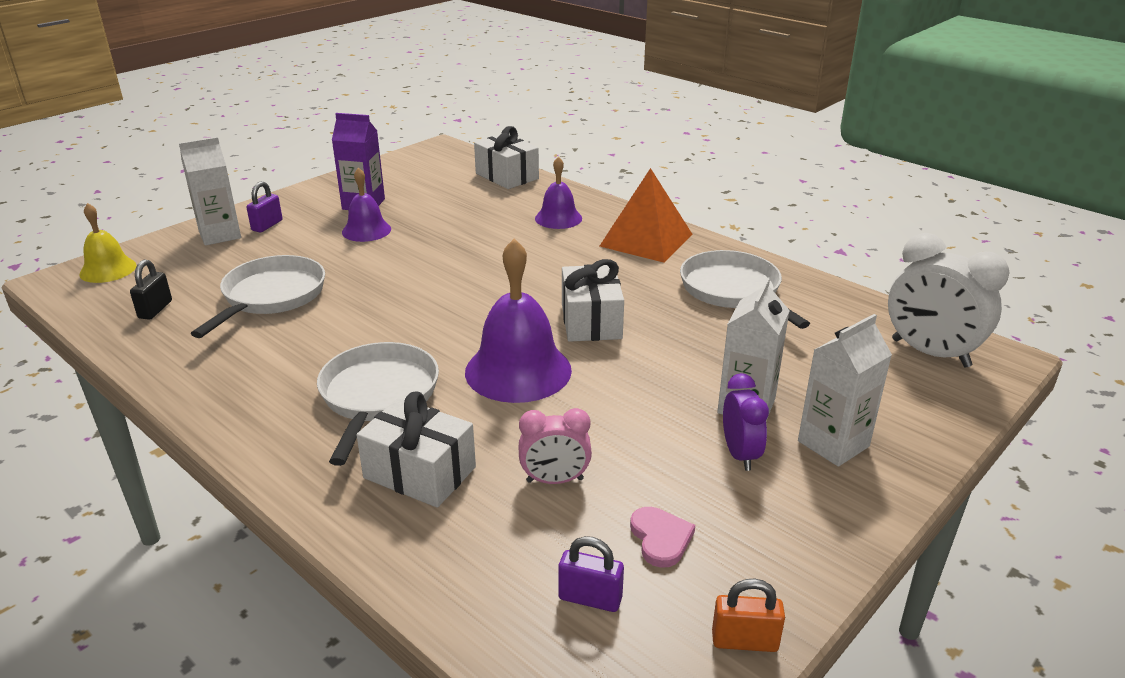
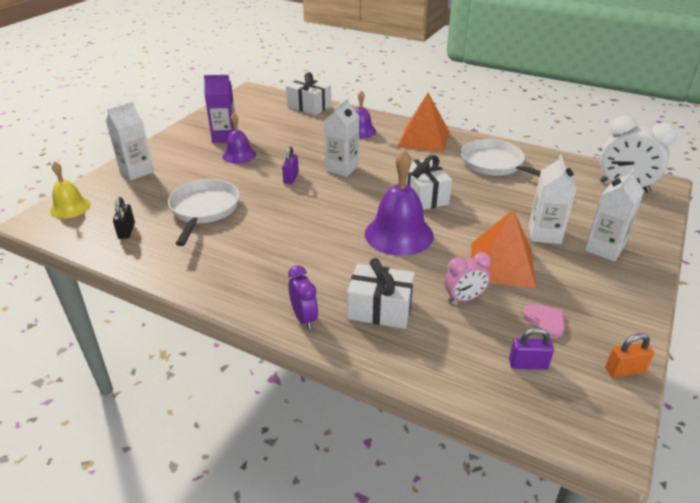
camera: 15 degrees left, 5 degrees up
purple padlock [246,181,282,232] -> purple padlock moved to [282,146,299,184]
white pan [317,342,439,466] -> none
purple clock [723,373,769,471] -> purple clock moved to [288,265,318,330]
none -> white carton [324,98,359,177]
none -> orange pyramid [471,209,536,288]

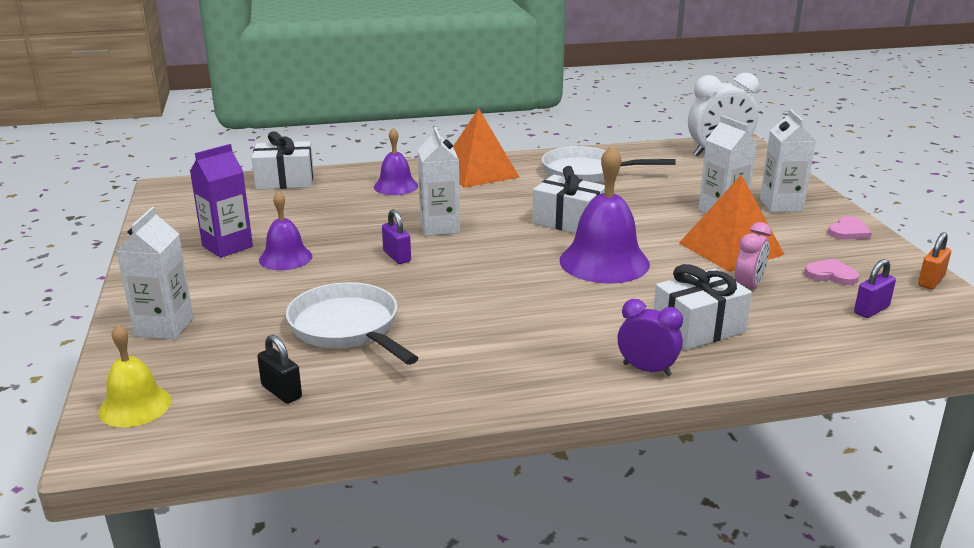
camera: 40 degrees left, 10 degrees down
none -> pink heart [828,216,872,239]

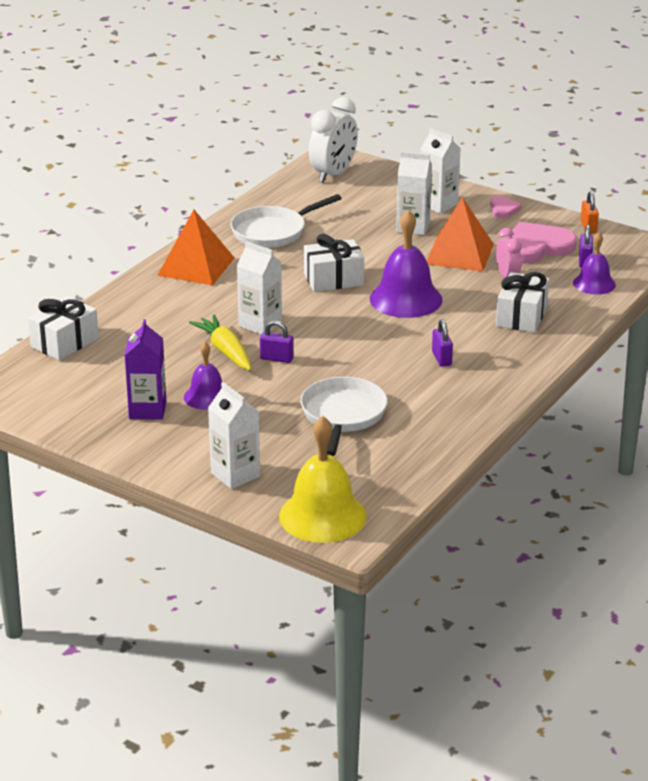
camera: 45 degrees left, 5 degrees up
yellow bell [98,324,172,427] -> yellow bell [279,416,367,543], size x1.69
black padlock [257,335,302,404] -> none
white pan [286,282,418,365] -> white pan turned 90 degrees clockwise [300,377,388,456]
purple bell [374,128,418,195] -> purple bell moved to [573,232,616,295]
purple clock [618,299,683,376] -> none
pink heart [804,258,859,285] -> pink heart [506,222,577,264], size x2.04
none -> yellow carrot [189,314,251,370]
none -> purple padlock [432,319,453,367]

